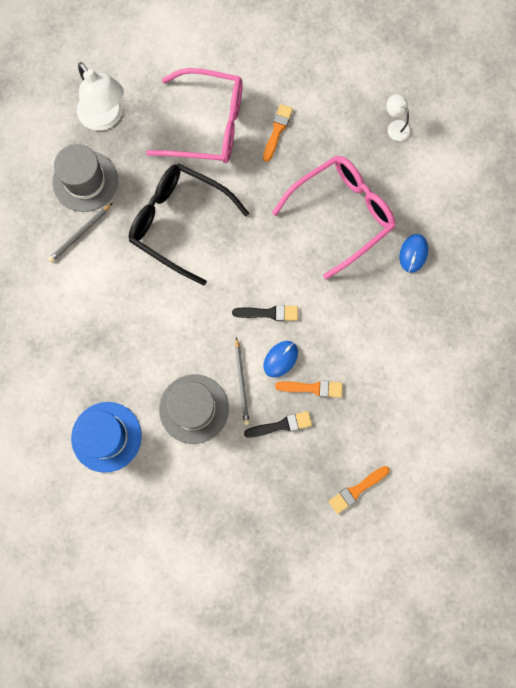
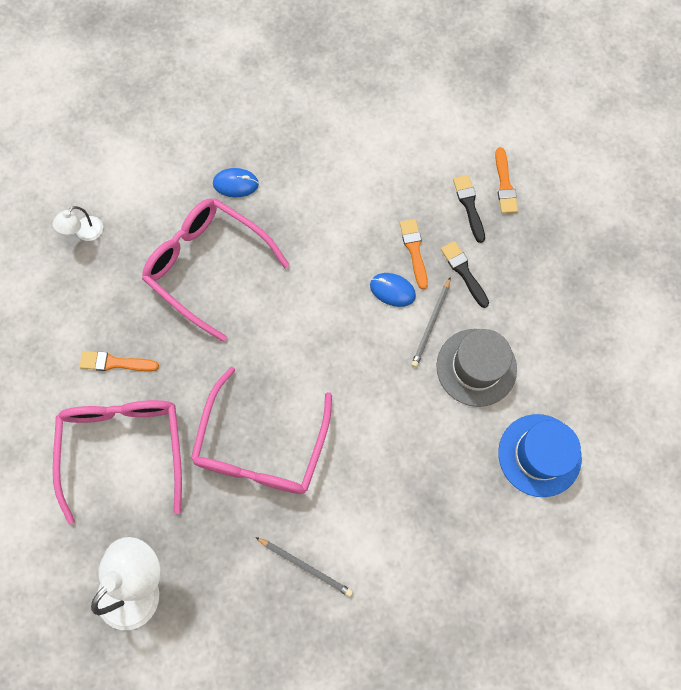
camera: 105 degrees left, 5 degrees down
grey hat [52,144,118,212] -> none
black glasses [129,164,249,285] -> pink glasses [191,367,332,494]
black brush [232,305,298,321] -> black brush moved to [453,175,485,243]
grey pencil [235,337,250,425] -> grey pencil turned 135 degrees clockwise [411,277,451,367]
orange brush [328,466,390,514] -> orange brush turned 45 degrees clockwise [495,147,518,214]

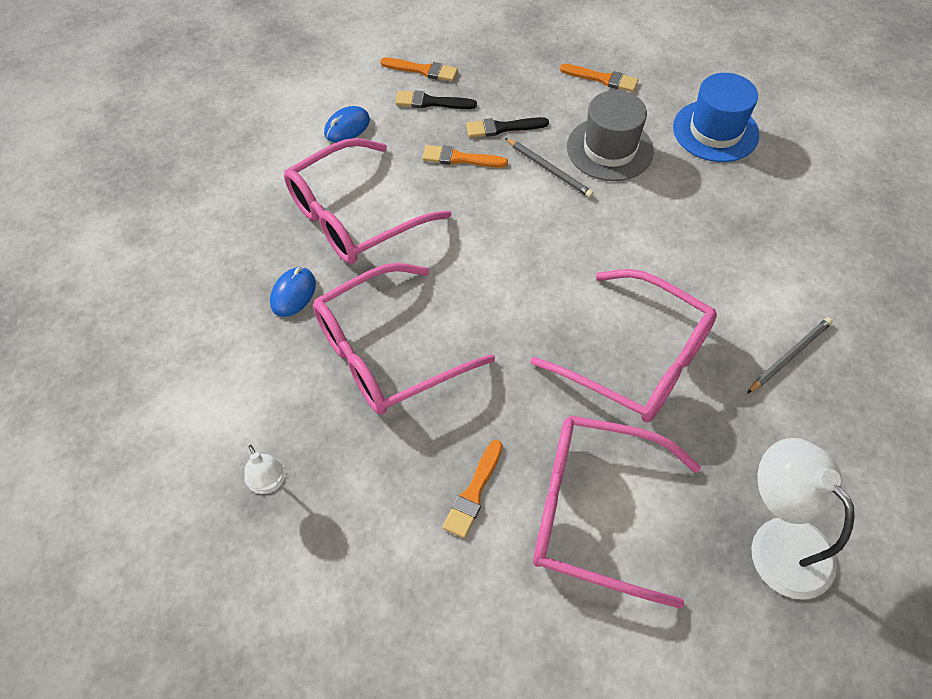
camera: 70 degrees left, 15 degrees down
blue mouse [370,273,416,307] -> blue mouse moved to [324,106,370,143]
none -> pink glasses [284,138,451,264]
none -> orange brush [560,64,638,92]

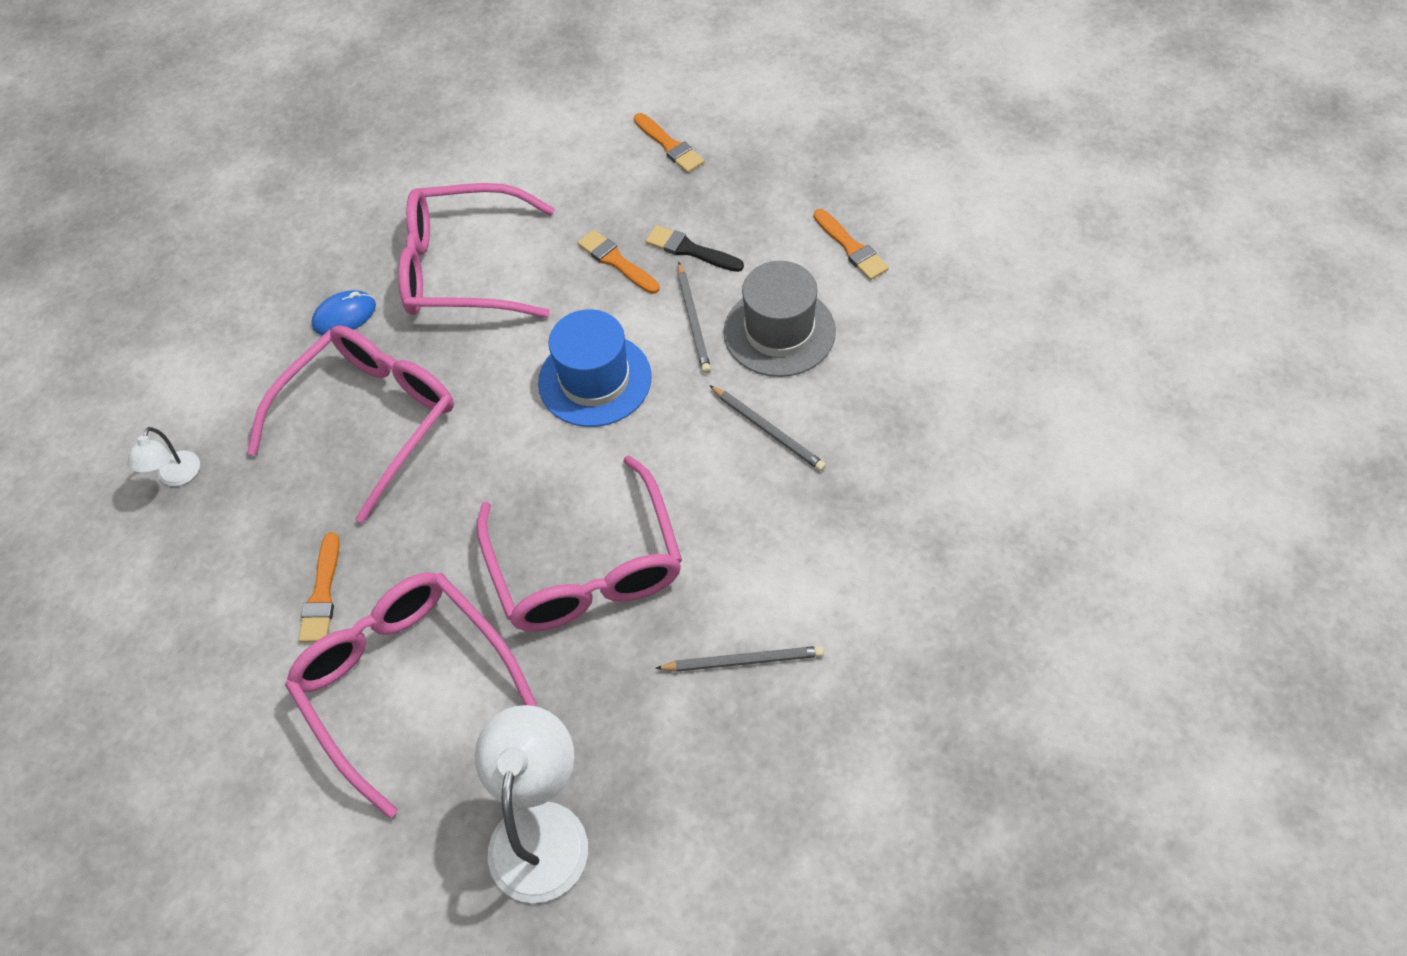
camera: 40 degrees right, 0 degrees up
pink glasses [313,263,495,415] -> pink glasses turned 120 degrees clockwise [247,325,454,523]
blue mouse [324,106,370,143] -> none
black brush [395,91,477,109] -> none
orange brush [443,440,503,538] -> orange brush turned 60 degrees counterclockwise [298,532,340,642]
blue hat [673,73,759,162] -> blue hat moved to [538,309,652,427]
none -> grey pencil [709,385,826,471]

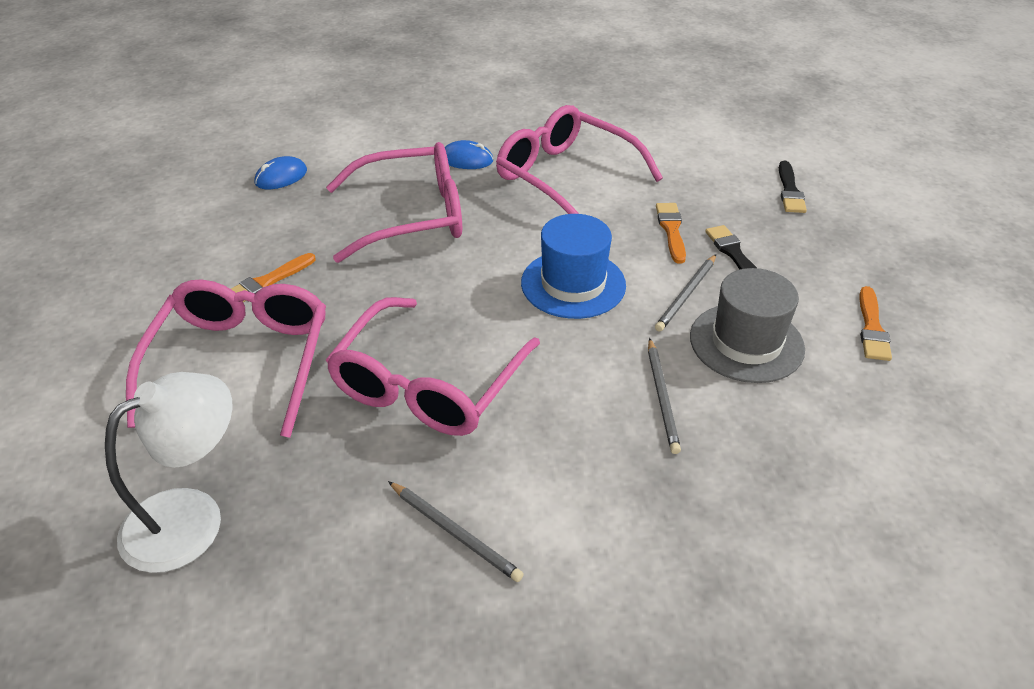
camera: 40 degrees right, 15 degrees down
white lamp [127,427,200,486] -> blue mouse [255,156,307,189]
orange brush [634,113,704,173] -> black brush [779,161,807,213]

